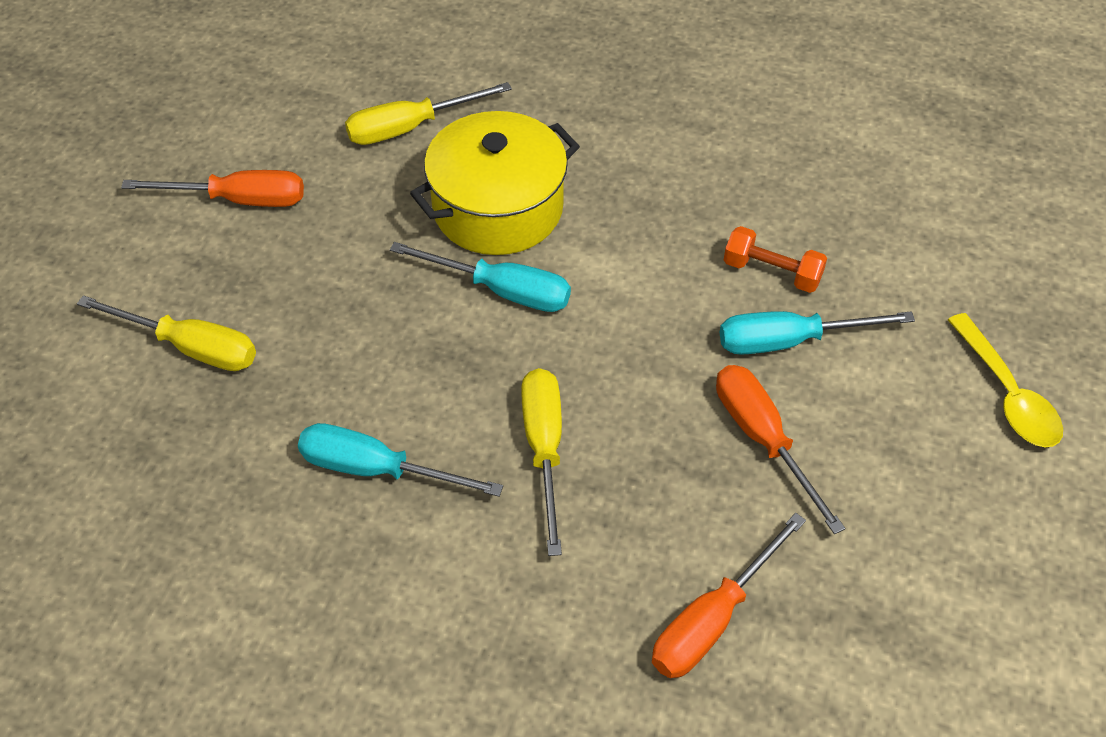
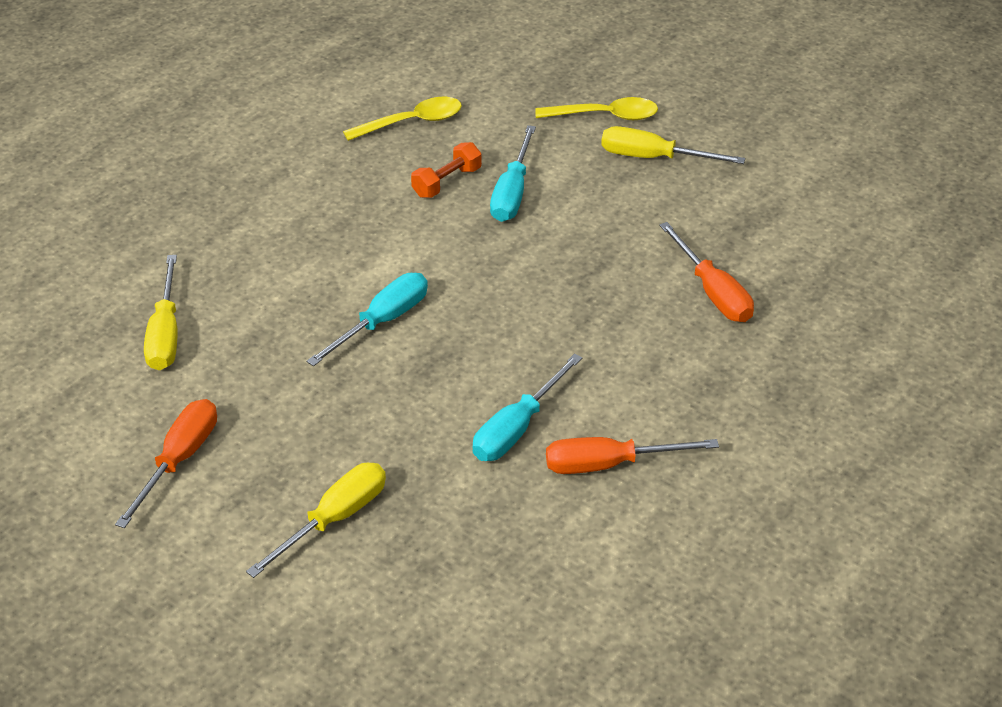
camera: 70 degrees left, 10 degrees down
yellow pot [410,111,580,255] -> none
yellow screwdriver [521,368,562,556] -> yellow screwdriver moved to [601,126,745,164]
orange screwdriver [716,365,845,534] -> orange screwdriver moved to [546,437,719,474]
none -> yellow spoon [343,97,462,141]

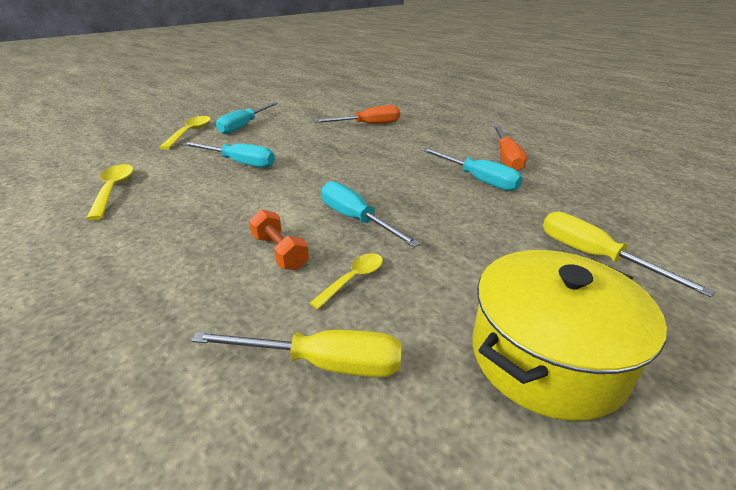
camera: 80 degrees left, 10 degrees down
orange screwdriver [115,399,217,528] -> yellow pot [472,250,667,421]
orange dumbbell [411,142,482,198] -> orange dumbbell moved to [249,209,309,270]
yellow screwdriver [601,126,745,164] -> turquoise screwdriver [216,102,277,134]
none -> yellow spoon [309,253,383,309]

